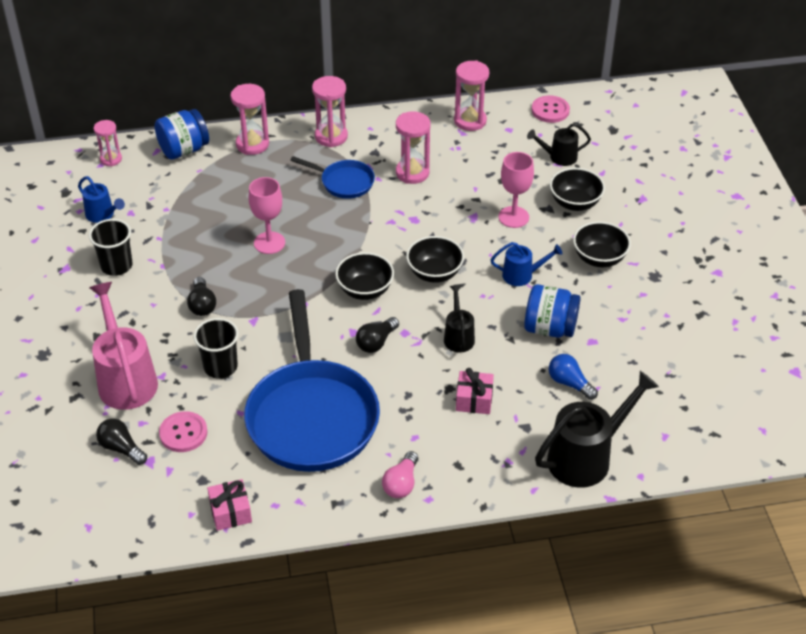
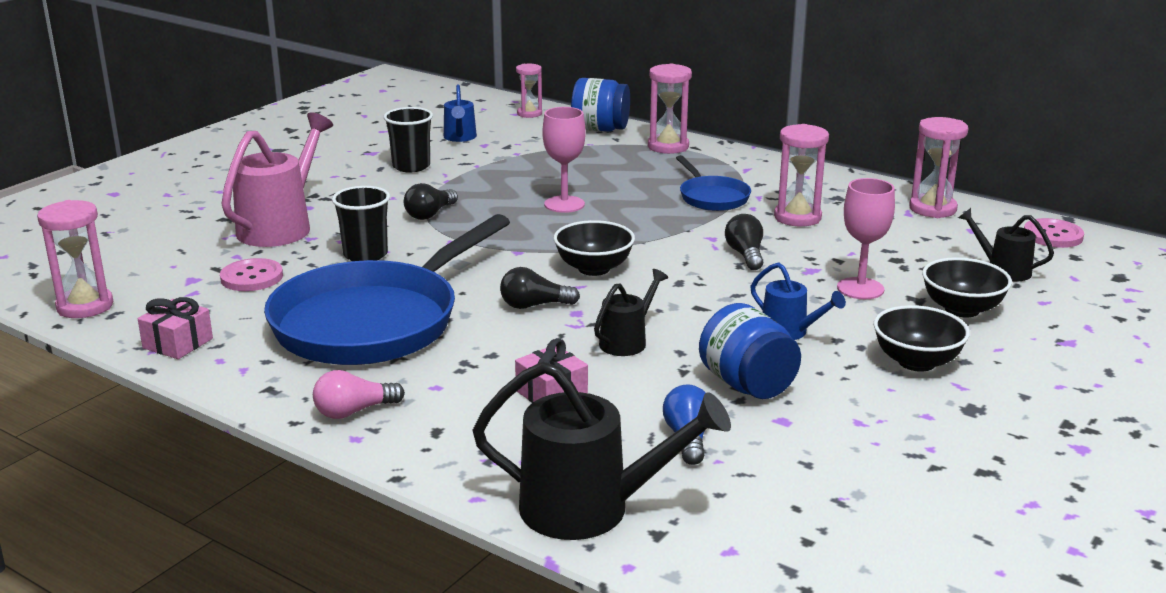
camera: 45 degrees right, 20 degrees down
black light bulb [96,418,147,465] -> black light bulb moved to [725,214,763,270]
pink hourglass [312,76,348,147] -> pink hourglass moved to [37,200,113,318]
black bowl [406,236,464,283] -> none

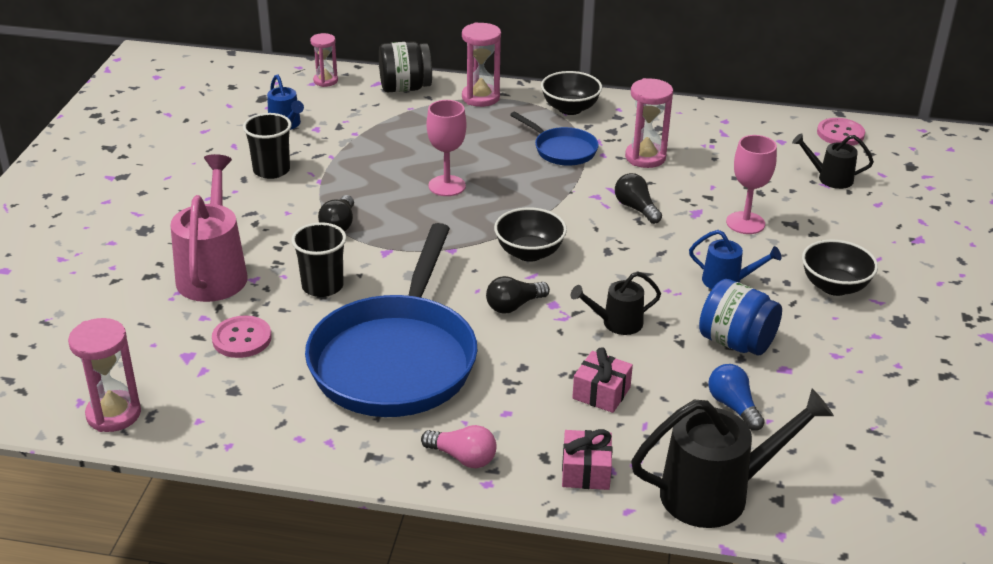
camera: 25 degrees left, 10 degrees up
pink gift [138,297,213,359] -> pink gift moved to [562,429,612,490]
pink light bulb [313,370,405,419] -> pink light bulb turned 105 degrees counterclockwise [421,425,497,468]
blue jar [571,78,630,132] -> black jar [379,41,432,92]
black watering can [594,269,668,356] -> black watering can turned 120 degrees counterclockwise [571,271,661,335]
pink hourglass [909,117,968,218] -> none
black bowl [922,257,1012,317] -> black bowl moved to [541,71,602,115]

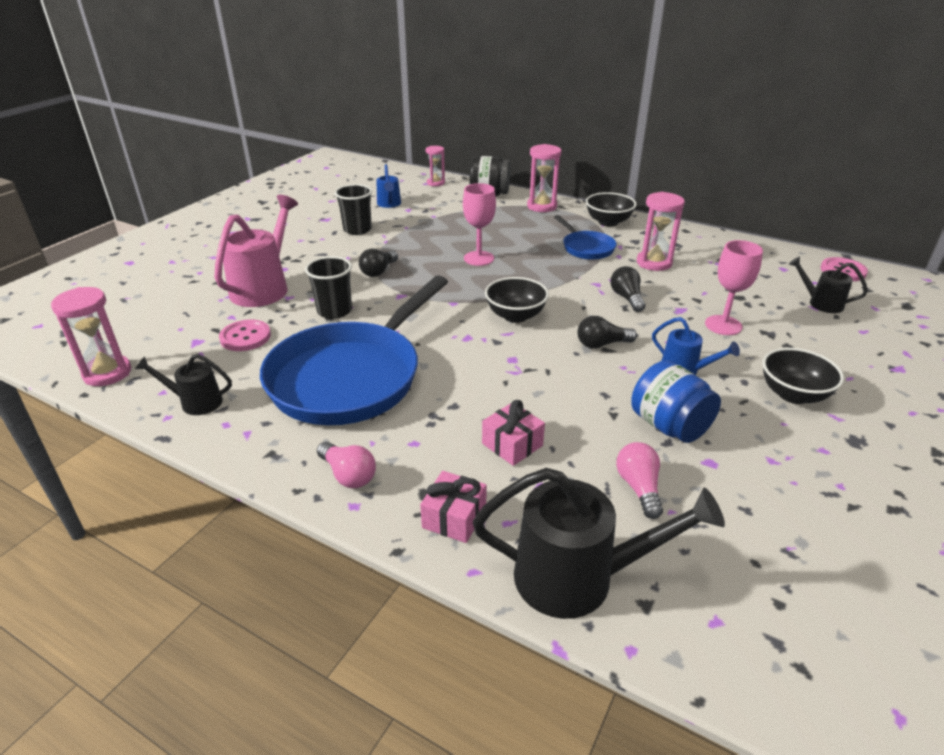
camera: 20 degrees right, 0 degrees up
black light bulb [486,276,550,314] -> black light bulb moved to [577,316,637,349]
black watering can [571,271,661,335] -> black watering can moved to [135,354,232,415]
blue light bulb [708,364,765,431] -> pink light bulb [616,442,663,519]

